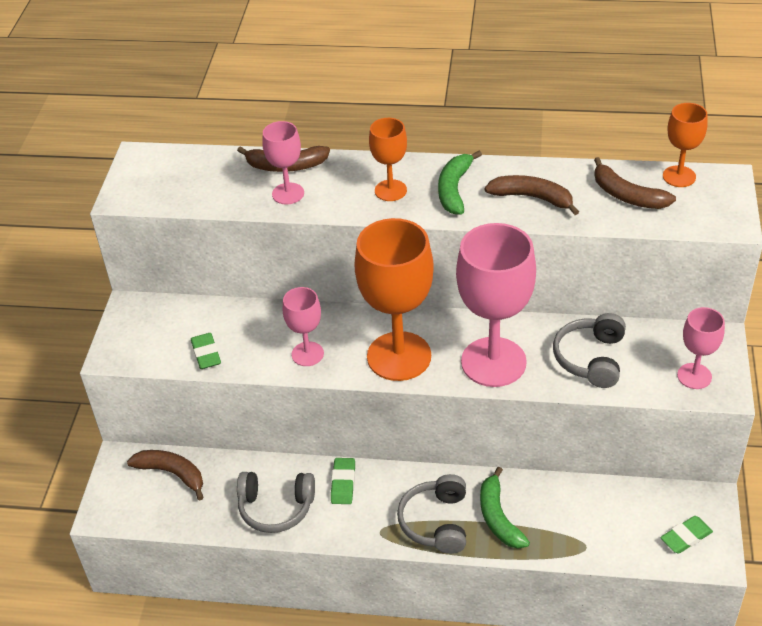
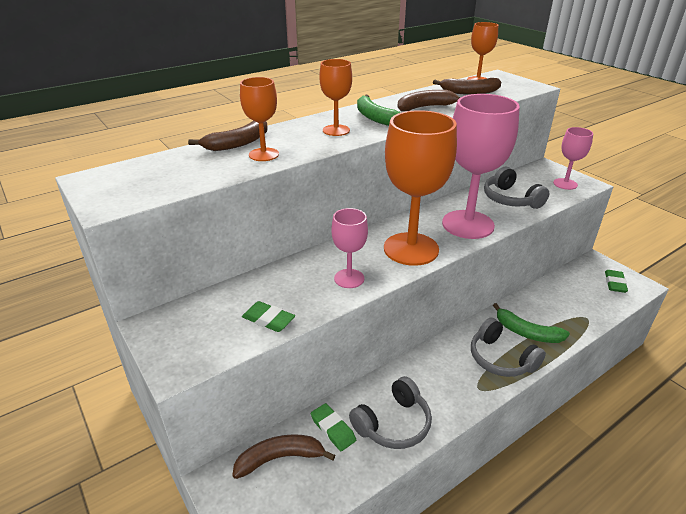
camera: 45 degrees left, 10 degrees down
pink goblet [262,121,304,205] -> orange goblet [240,77,279,161]
green eraser [331,458,355,504] -> green eraser moved to [311,403,356,451]

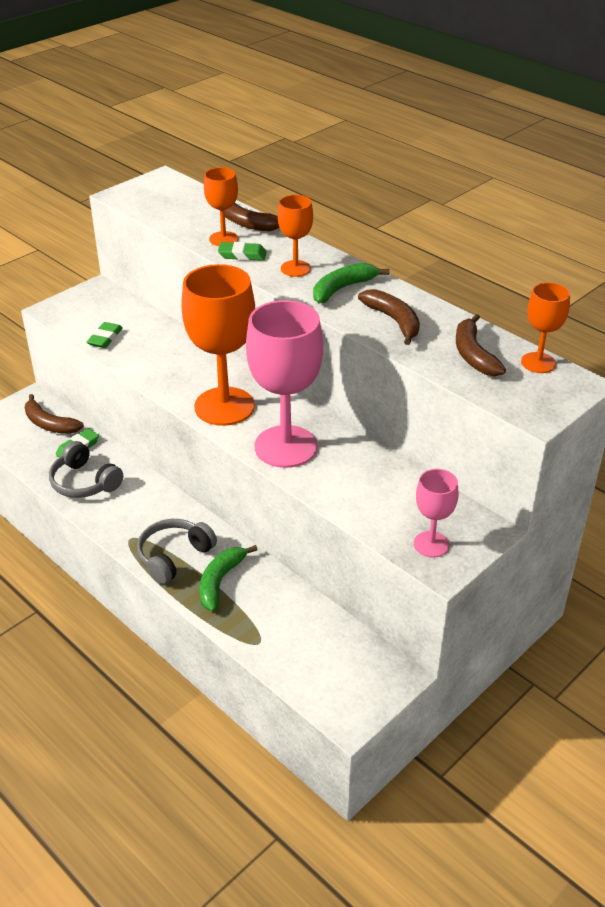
camera: 80 degrees right, 5 degrees up
brown banana [232,434,335,479] -> brown banana turned 150 degrees clockwise [25,394,84,434]
pink goblet [332,208,368,288] -> none
grey headphones [484,167,549,209] -> none
green eraser [605,270,628,293] -> green eraser moved to [218,242,267,261]

